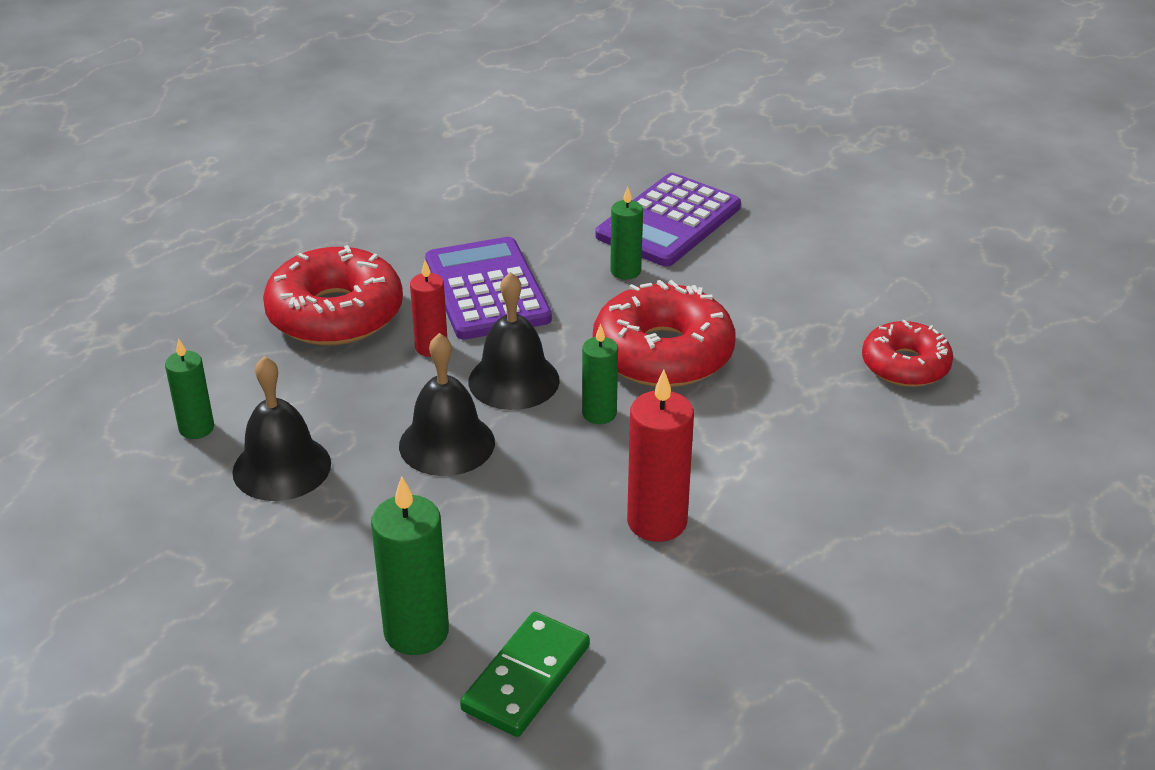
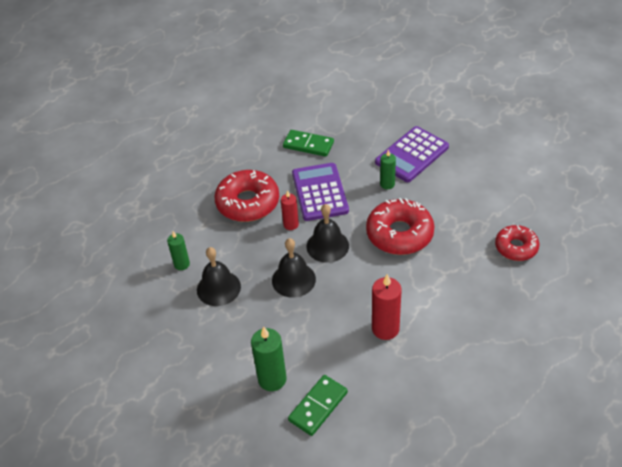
camera: 10 degrees right, 10 degrees up
green candle [582,324,618,424] -> none
none -> green domino [283,130,334,157]

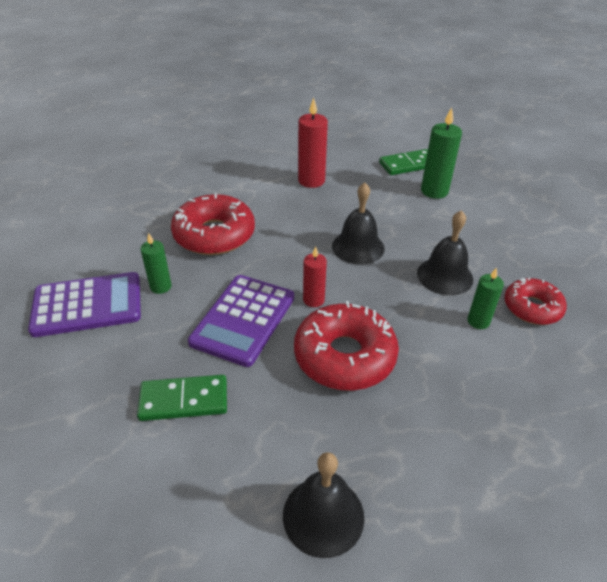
camera: 150 degrees left, 5 degrees down
green domino [283,130,334,157] -> green domino turned 60 degrees counterclockwise [137,375,227,421]
black bell [306,204,349,263] -> black bell moved to [283,452,365,558]
red donut [495,225,539,261] -> red donut moved to [504,277,567,325]

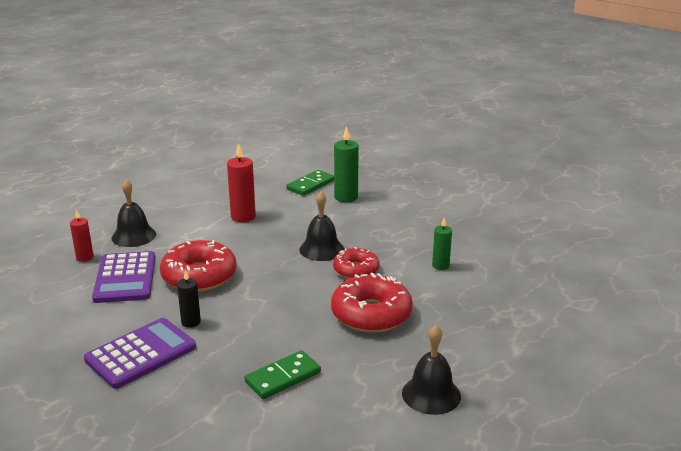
camera: 30 degrees left, 15 degrees down
green candle [140,233,172,294] -> black candle [177,270,201,328]
purple calculator [188,275,294,367] -> purple calculator moved to [92,251,155,303]
red candle [303,246,327,307] -> red candle moved to [70,209,94,262]
black bell [417,210,473,295] -> black bell moved to [112,179,156,247]
red donut [504,277,567,325] -> red donut moved to [333,247,379,279]

